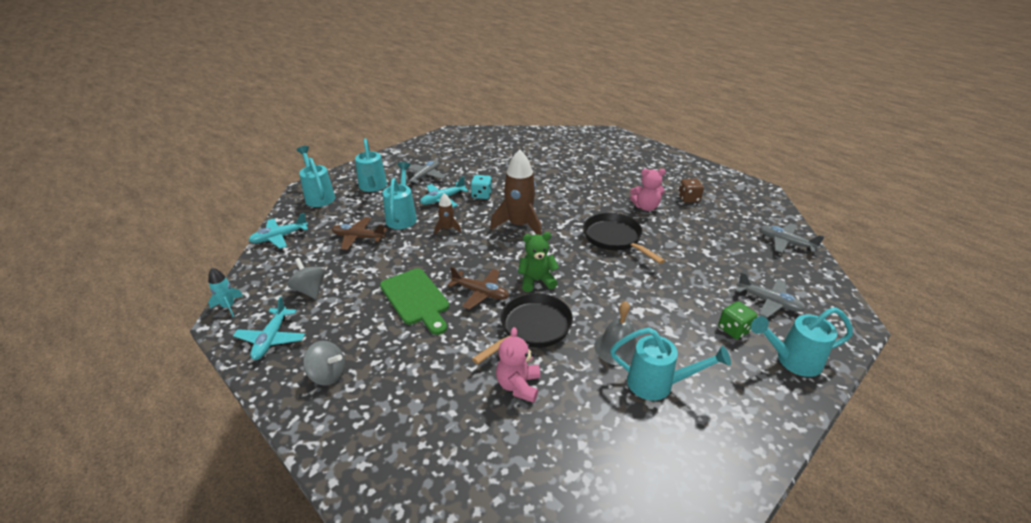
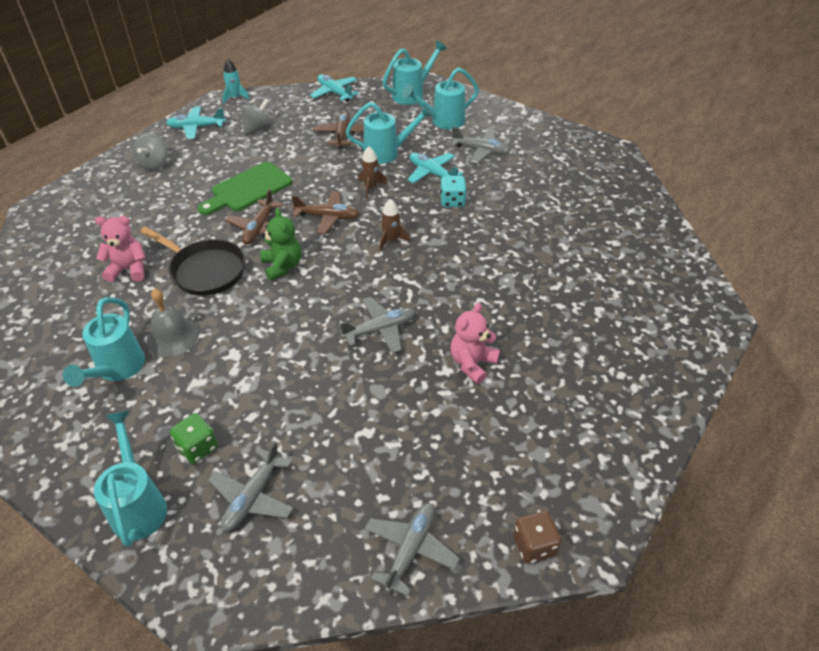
camera: 80 degrees right, 10 degrees up
brown rocket [490,150,542,235] -> brown rocket [379,199,410,251], size x0.50
black pan [583,213,665,264] -> grey plane [339,297,415,353]
pink teddy bear [630,169,666,211] -> pink teddy bear turned 45 degrees clockwise [450,303,500,384]
brown dice [678,178,704,203] -> brown dice moved to [513,511,562,564]
none -> brown plane [291,191,360,234]

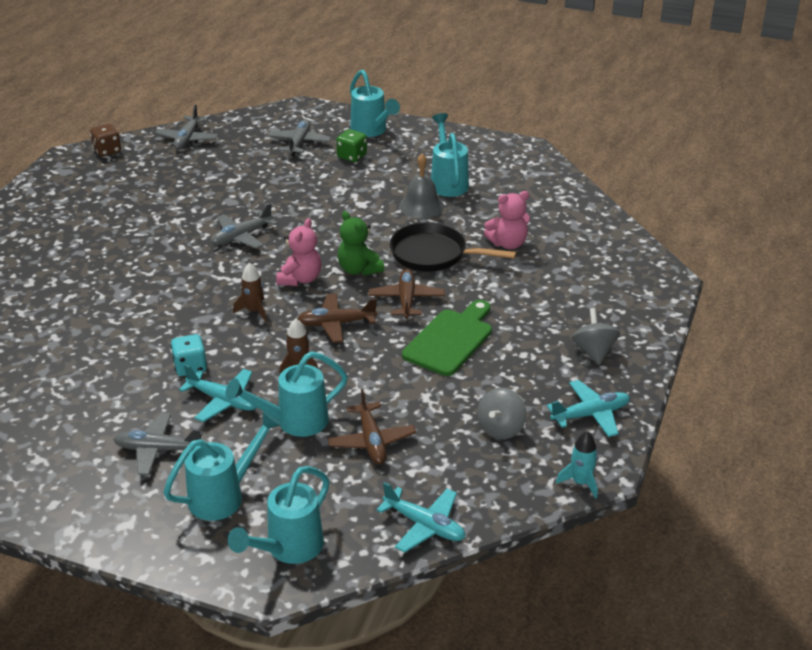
camera: 165 degrees right, 10 degrees down
pink teddy bear [450,303,500,384] -> pink teddy bear moved to [276,218,321,286]

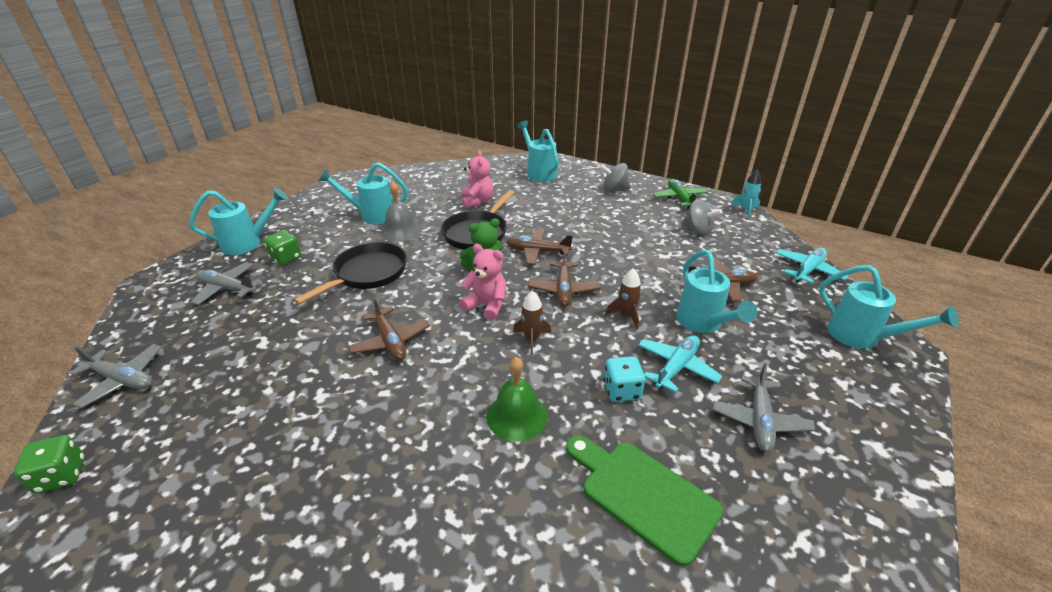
camera: 80 degrees left, 0 degrees up
brown dice [90,124,121,157] -> green dice [14,435,85,494]
turquoise watering can [163,411,281,521] -> turquoise watering can moved to [517,121,559,182]
grey plane [211,203,278,249] -> brown plane [348,297,430,361]
green cutting board [402,300,492,376] -> green cutting board moved to [566,435,723,567]
turquoise plane [547,380,630,437] -> green plane [653,179,708,210]
none -> black pan [294,242,407,305]
none -> green bell [486,357,548,442]

